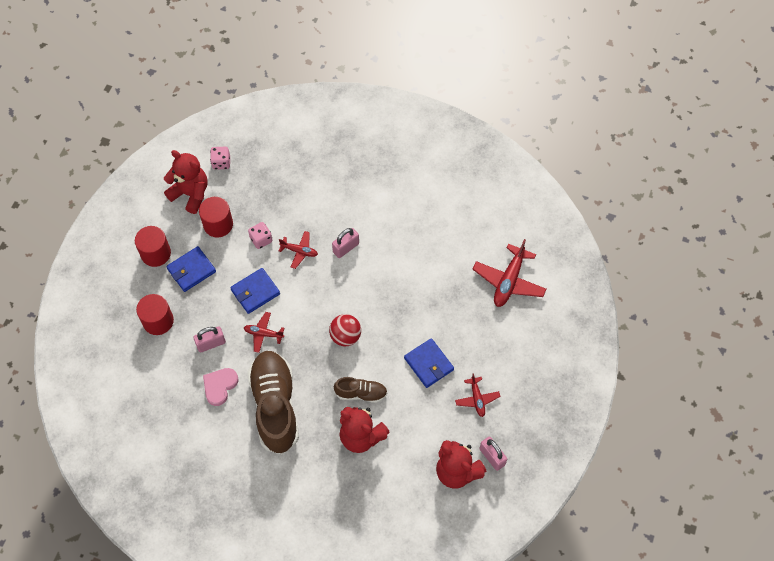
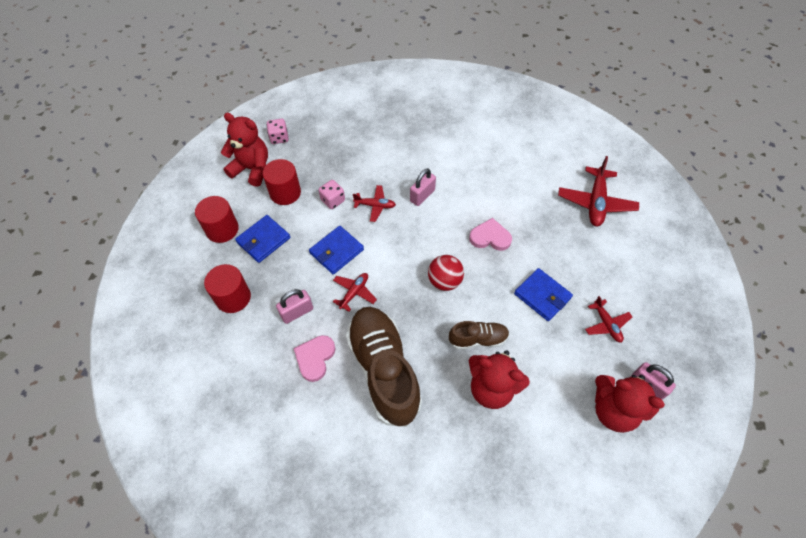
camera: 10 degrees left, 5 degrees down
red plane [244,312,285,353] -> red plane turned 120 degrees clockwise [333,273,377,311]
none -> pink heart [469,218,512,251]

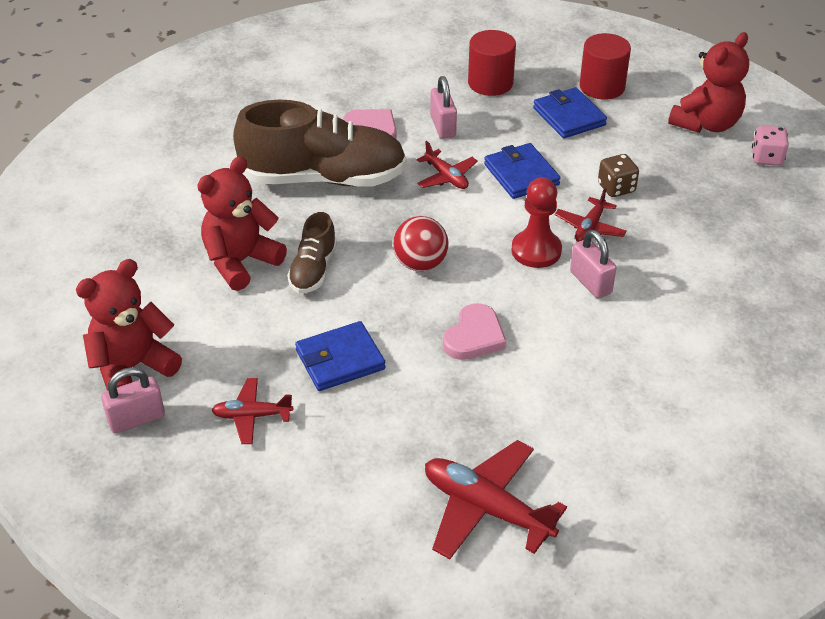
camera: 110 degrees right, 15 degrees down
red cylinder [263,159,301,205] -> none
pink dice [319,180,345,209] -> brown dice [598,154,639,197]
none -> red pawn [512,177,562,268]

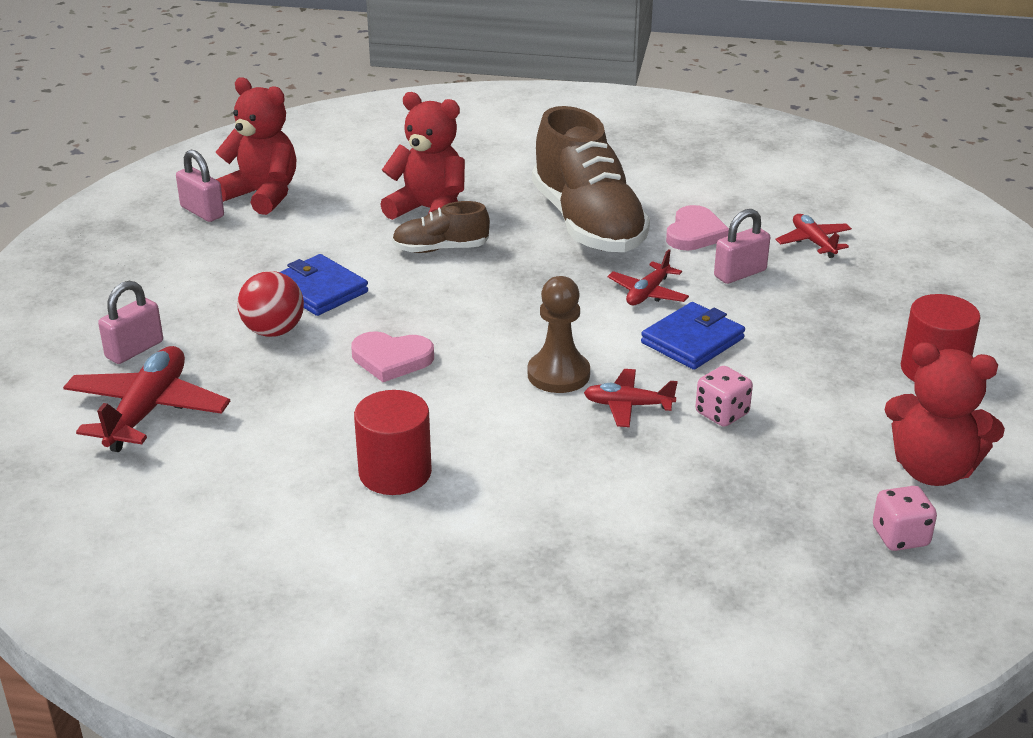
camera: 70 degrees right, 10 degrees down
red plane [212,378,293,444] -> red plane moved to [775,214,852,258]
red ball [393,216,448,271] -> red ball moved to [237,271,304,337]
red cylinder [468,30,516,96] -> red cylinder moved to [354,390,432,495]
red pawn [512,177,562,268] -> brown pawn [528,276,590,393]
blue wallet [533,87,607,138] -> none
pink padlock [570,230,616,299] -> pink padlock moved to [98,281,163,364]
brown dice [598,154,639,197] -> pink dice [695,366,753,427]

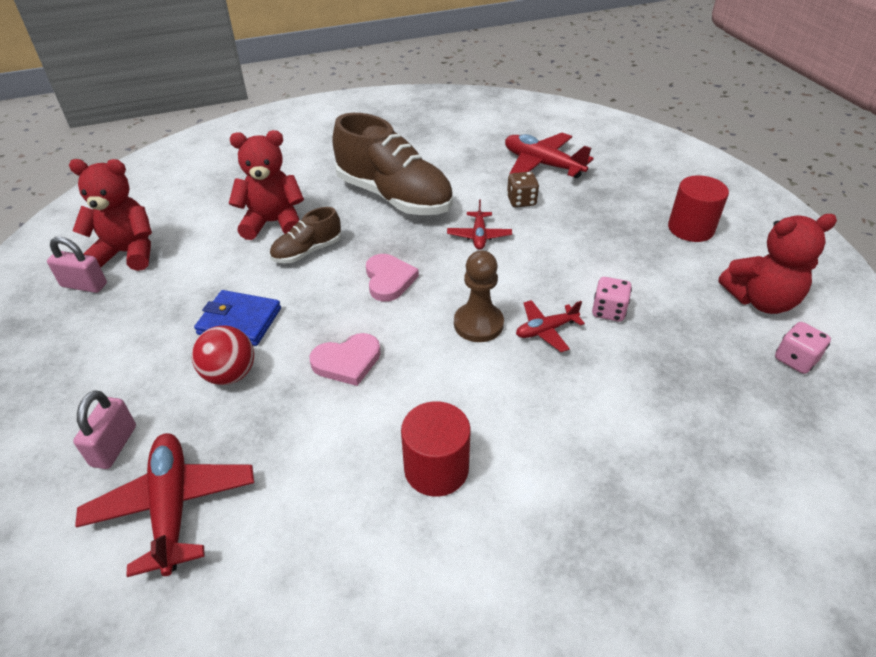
camera: 30 degrees left, 10 degrees up
blue wallet [641,302,745,370] -> none
pink heart [666,205,729,251] -> pink heart moved to [366,254,419,301]
pink padlock [714,209,770,284] -> brown dice [507,172,539,207]
red plane [775,214,852,258] -> red plane [505,133,594,178], size x1.75

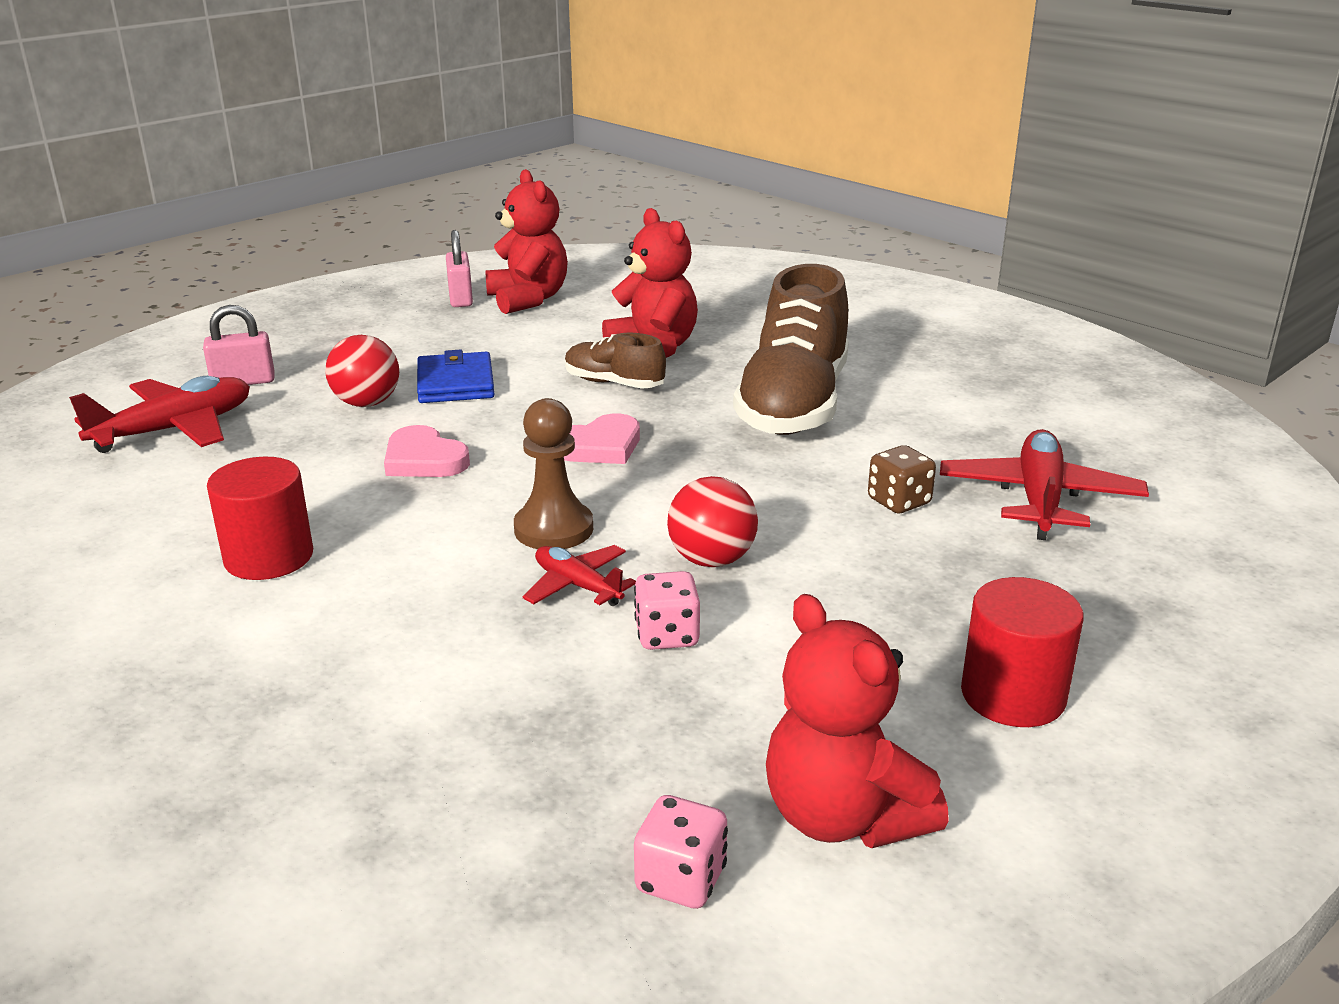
camera: 65 degrees right, 15 degrees down
red plane [447,200,512,250] -> none
none -> red ball [667,476,758,567]

